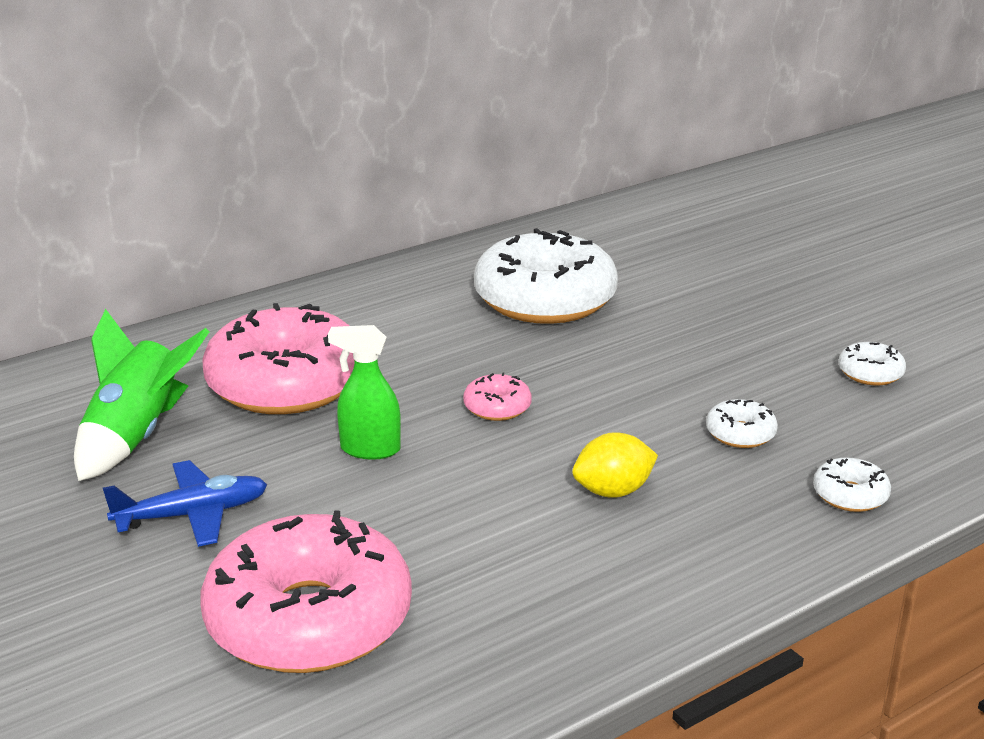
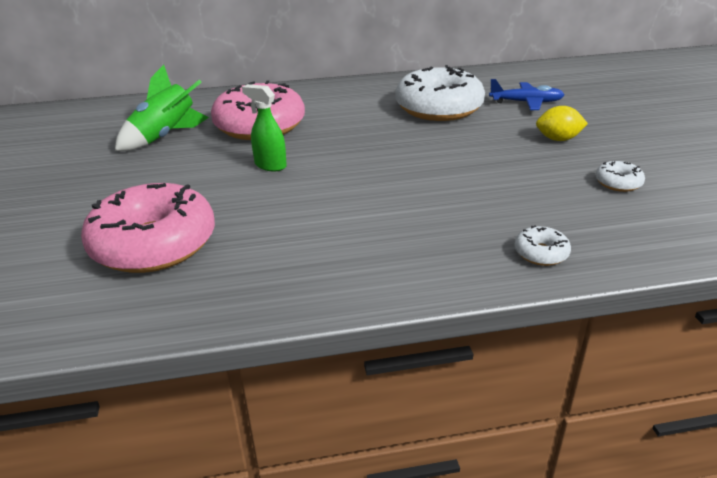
camera: 25 degrees right, 5 degrees up
blue plane [103,460,267,547] -> blue plane moved to [489,79,565,110]
pink donut [463,372,531,421] -> none
yellow lemon [572,432,658,498] -> yellow lemon moved to [536,106,588,141]
white donut [706,399,778,448] -> none

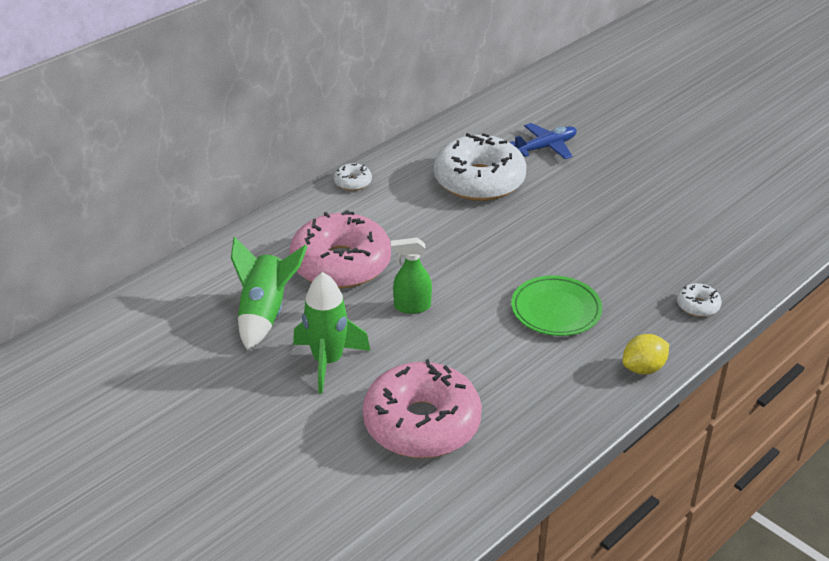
camera: 35 degrees left, 5 degrees up
yellow lemon [536,106,588,141] -> yellow lemon moved to [623,334,669,374]
white donut [595,161,645,192] -> white donut moved to [334,163,372,191]
none -> green rocket [293,272,371,394]
none -> green plate [511,275,602,336]

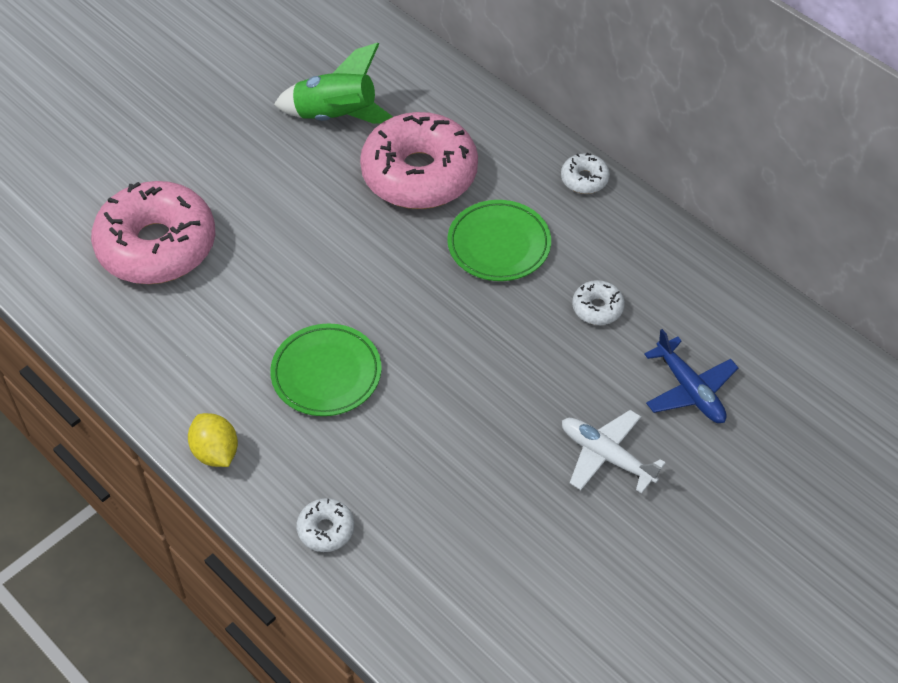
camera: 90 degrees right, 15 degrees up
green rocket [293,272,371,394] -> none
green spray bottle [391,238,432,314] -> none
white donut [434,133,526,201] -> white donut [572,280,625,325], size x0.41
none -> green plate [447,200,551,281]
none -> white plane [562,410,666,494]

